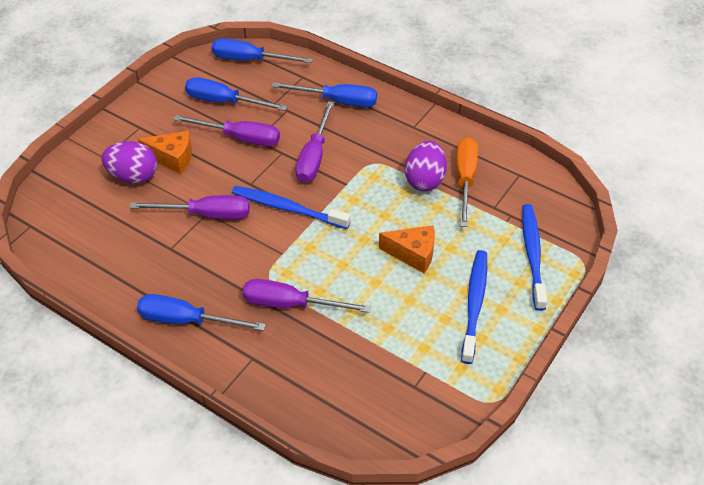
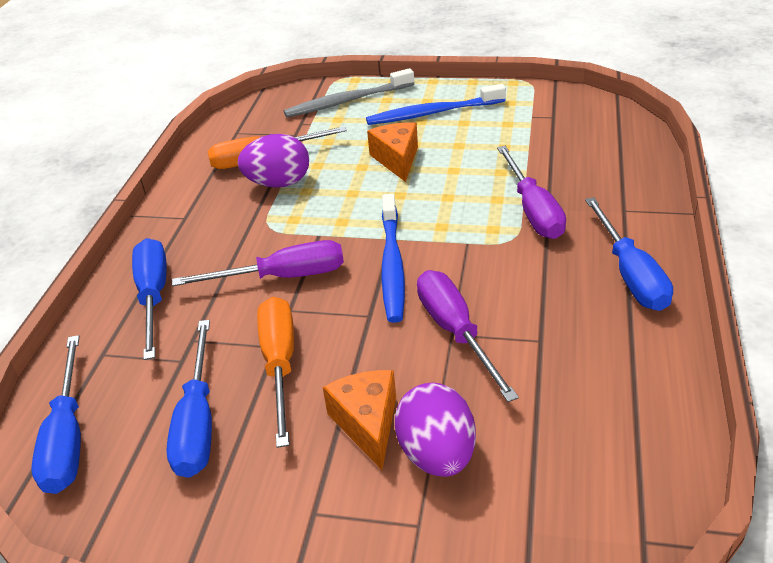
camera: 110 degrees left, 10 degrees down
purple screwdriver [173,115,280,147] -> orange screwdriver [257,297,294,448]
blue toothbrush [522,204,547,311] -> grey toothbrush [284,68,414,117]

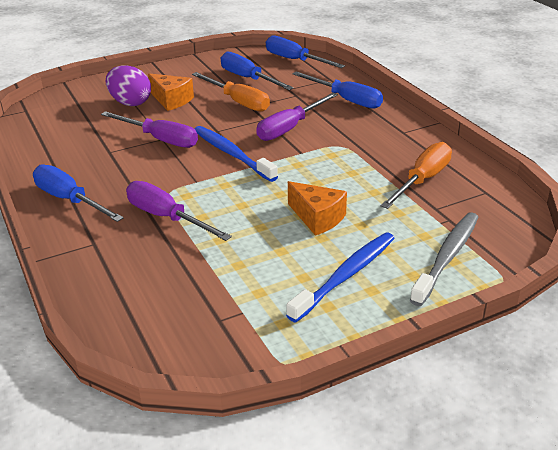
camera: 140 degrees right, 5 degrees down
purple egg [238,134,309,188] -> none

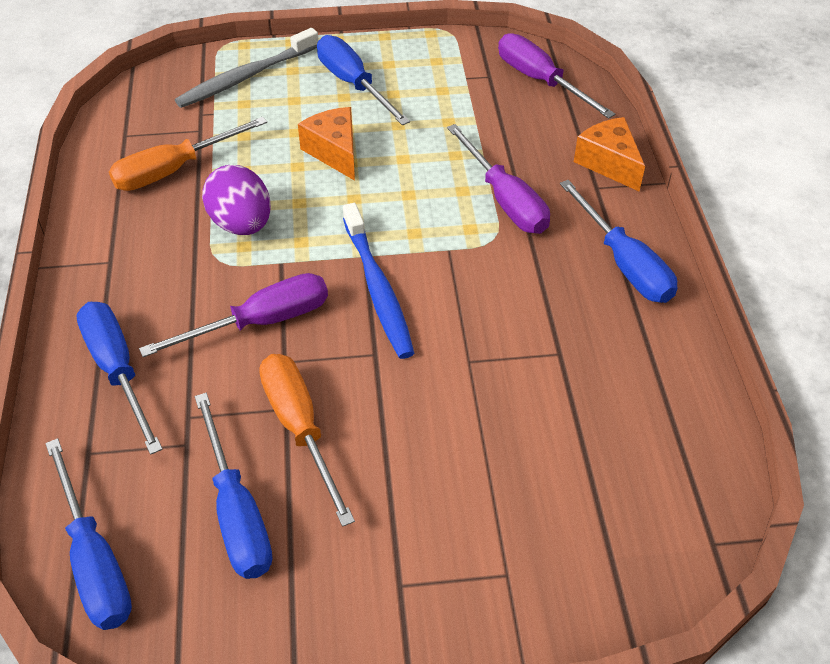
camera: 160 degrees left, 15 degrees up
purple screwdriver [101,111,198,148] -> purple screwdriver moved to [498,33,615,119]
purple egg [106,65,151,106] -> purple egg moved to [202,165,271,235]
orange cheese [148,73,194,111] -> orange cheese moved to [574,117,645,192]
blue toothbrush [286,232,395,323] -> blue screwdriver [317,35,410,126]

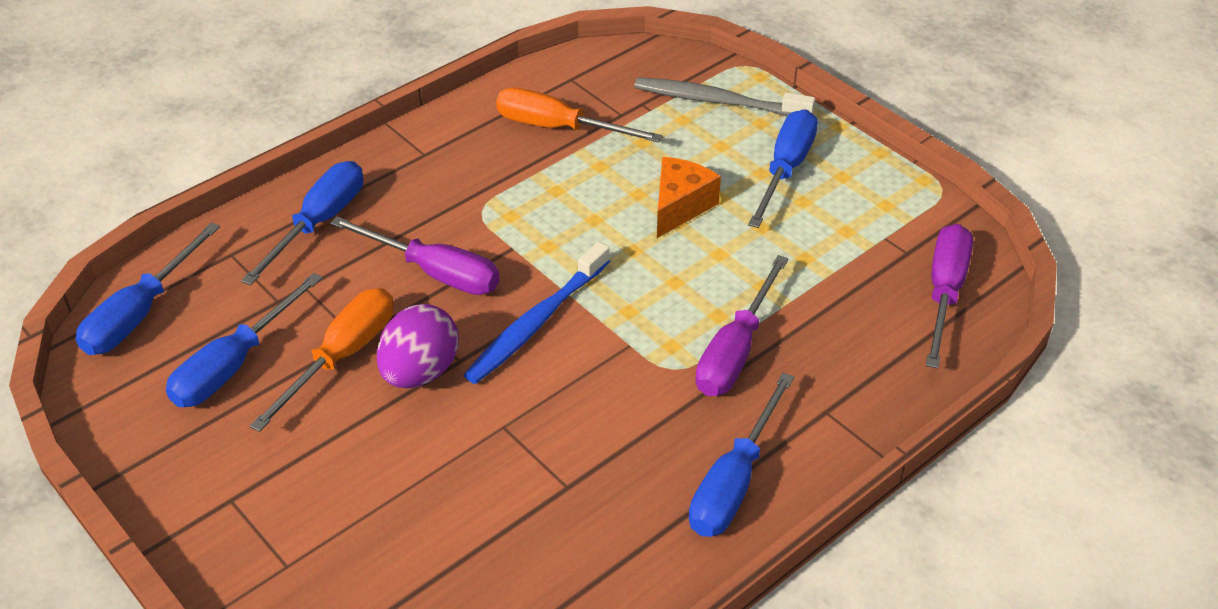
camera: 55 degrees right, 5 degrees down
purple egg [202,165,271,235] -> purple egg moved to [377,304,459,388]
orange cheese [574,117,645,192] -> none

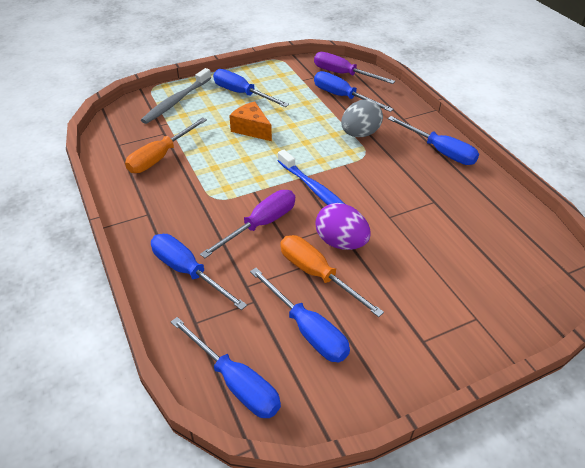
camera: 75 degrees left, 0 degrees up
purple screwdriver [695,255,789,396] -> grey egg [341,100,383,137]
none -> blue screwdriver [314,71,394,112]

